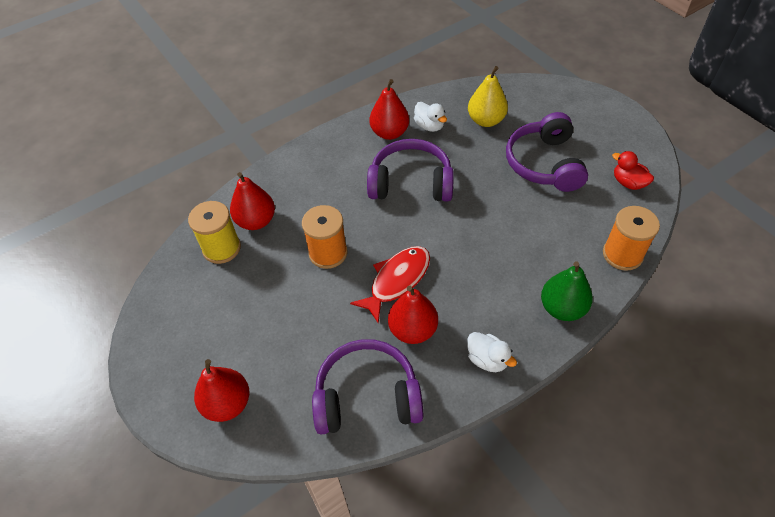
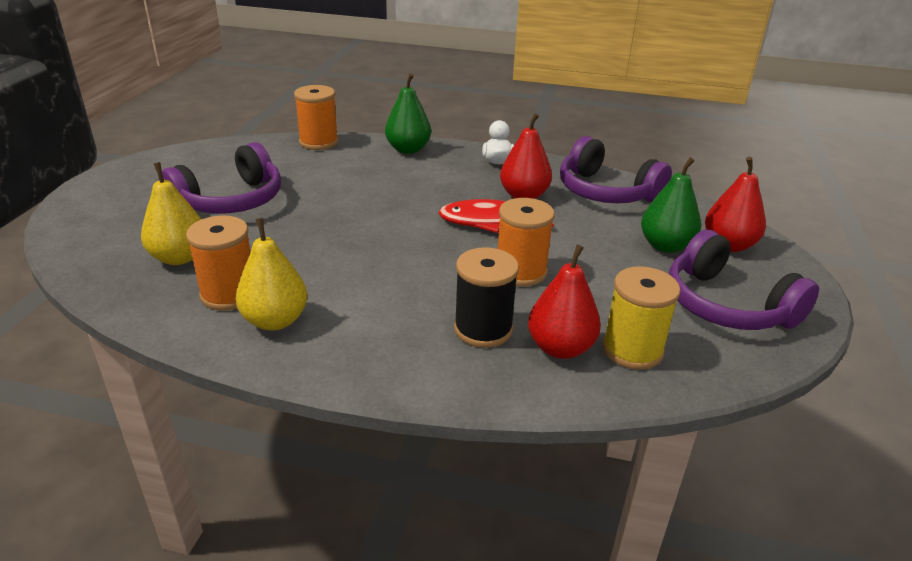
camera: 135 degrees left, 20 degrees down
purple headphones [367,139,454,202] -> purple headphones moved to [669,230,819,330]
red pear [370,79,409,140] -> yellow pear [236,218,308,331]
white duck [414,102,447,132] -> orange spool [186,215,251,311]
red duck [612,151,654,190] -> none
none -> black spool [454,247,519,348]
none -> green pear [641,157,701,253]

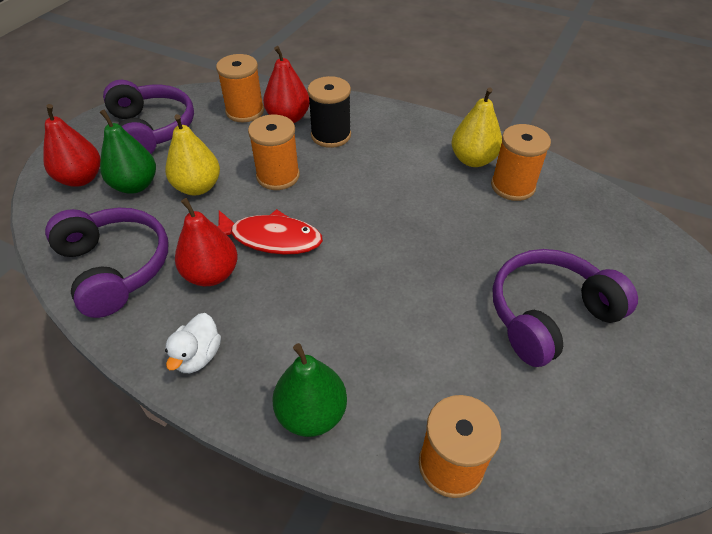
camera: 165 degrees left, 15 degrees up
yellow pear [141,162,201,265] -> yellow pear moved to [165,114,220,195]
yellow spool [602,266,681,370] -> orange spool [216,54,264,122]

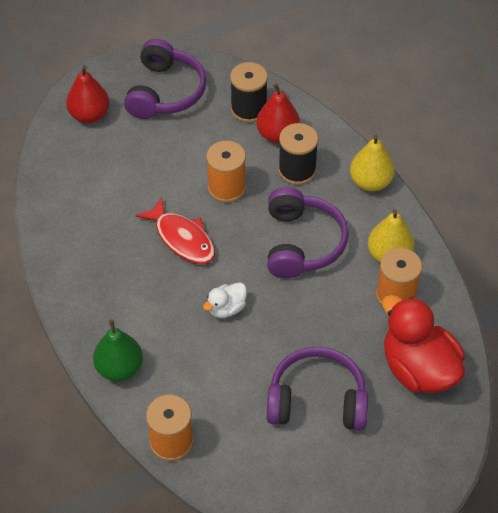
camera: 35 degrees right, 5 degrees up
purple headphones [45,208,168,318] -> purple headphones moved to [267,187,349,279]
green pear [100,109,156,194] -> none
yellow pear [165,114,220,195] -> yellow pear moved to [350,135,395,191]
white duck [165,313,221,373] -> white duck moved to [203,282,247,318]
red pear [175,198,238,286] -> none
orange spool [216,54,264,122] -> black spool [230,62,268,123]
none -> red duck [382,295,465,393]

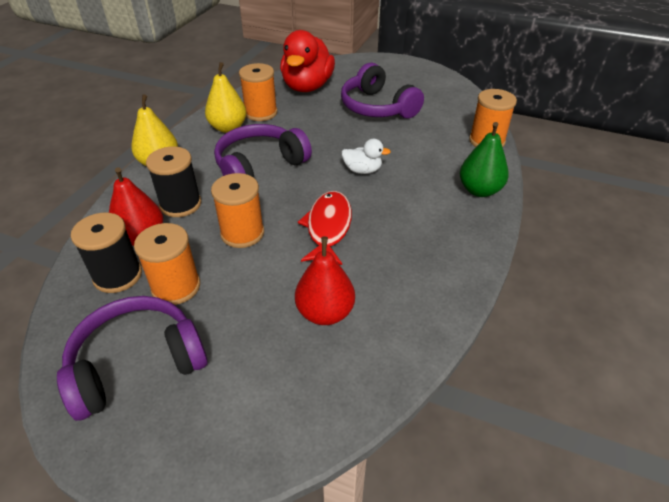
camera: 130 degrees left, 10 degrees down
red pear [66,65,110,123] -> red pear moved to [295,237,355,325]
none -> orange spool [134,223,200,305]

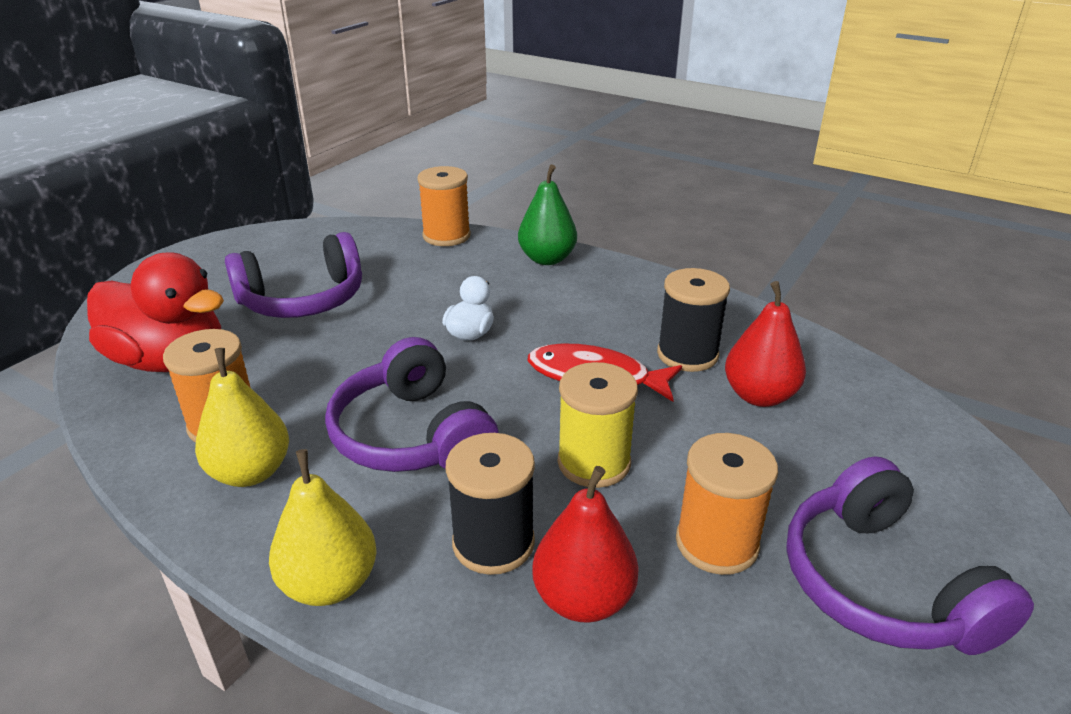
camera: 80 degrees left, 10 degrees down
black spool [71,213,142,293] -> black spool moved to [657,268,730,372]
orange spool [211,173,264,248] -> yellow spool [558,362,638,488]

